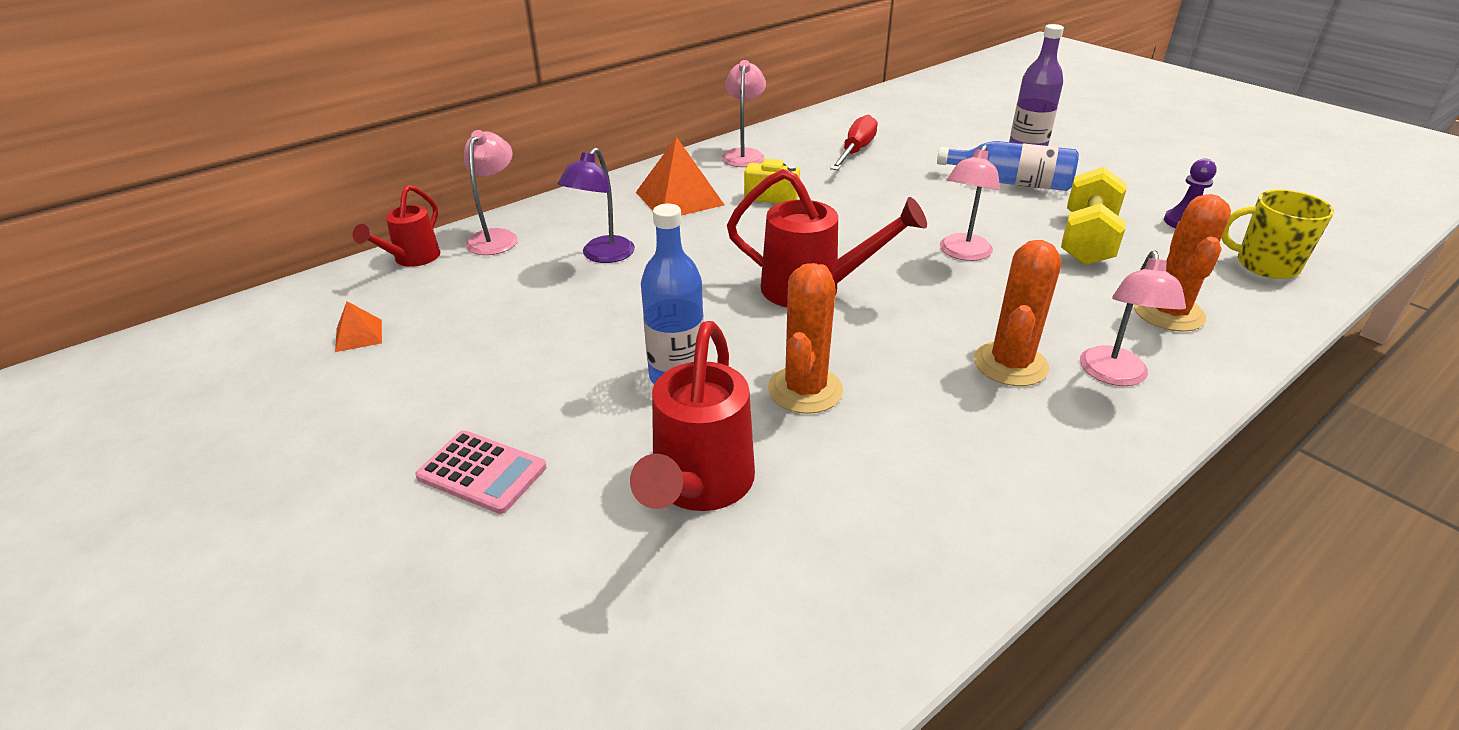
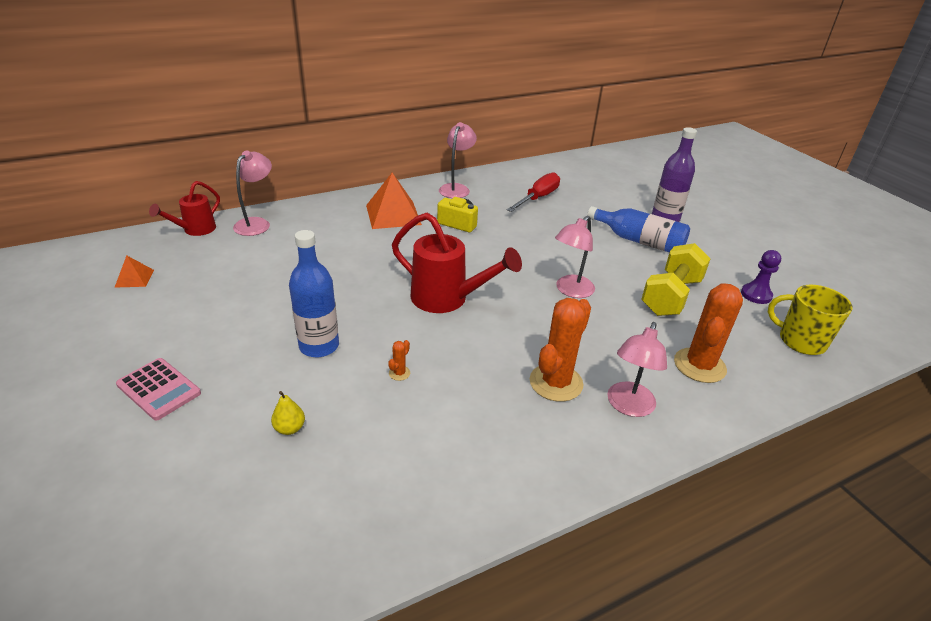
camera: 10 degrees right, 0 degrees up
purple lamp [558,148,635,263] -> none
red watering can [630,321,755,511] -> yellow pear [271,391,305,435]
orange cactus [768,263,843,414] -> orange cactus [388,340,410,381], size x0.40

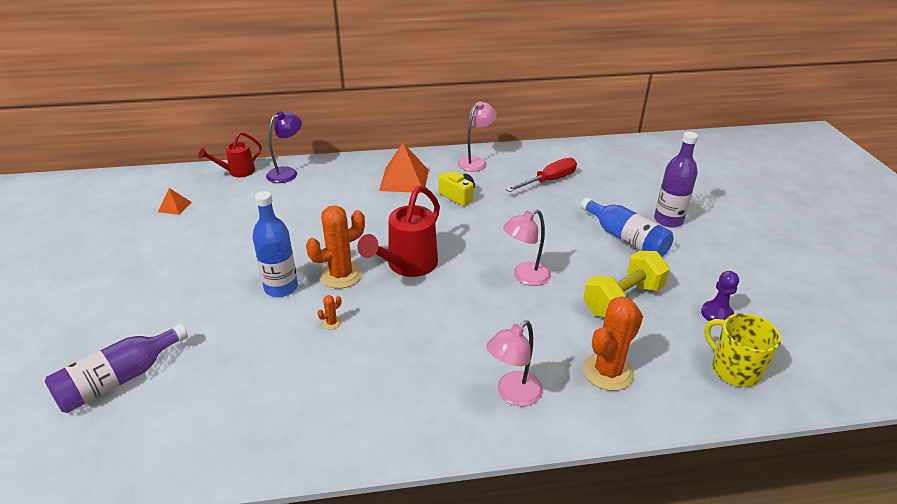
camera: 20 degrees right, 0 degrees up
pink calculator [116,358,201,420] -> none
pink lamp [233,151,272,236] -> purple lamp [266,111,302,183]
yellow pear [271,391,305,435] -> none
red watering can [392,213,522,313] -> red watering can turned 75 degrees clockwise [357,186,440,277]
orange cactus [530,298,591,402] -> orange cactus moved to [306,205,365,289]
none -> purple bottle [45,324,188,413]

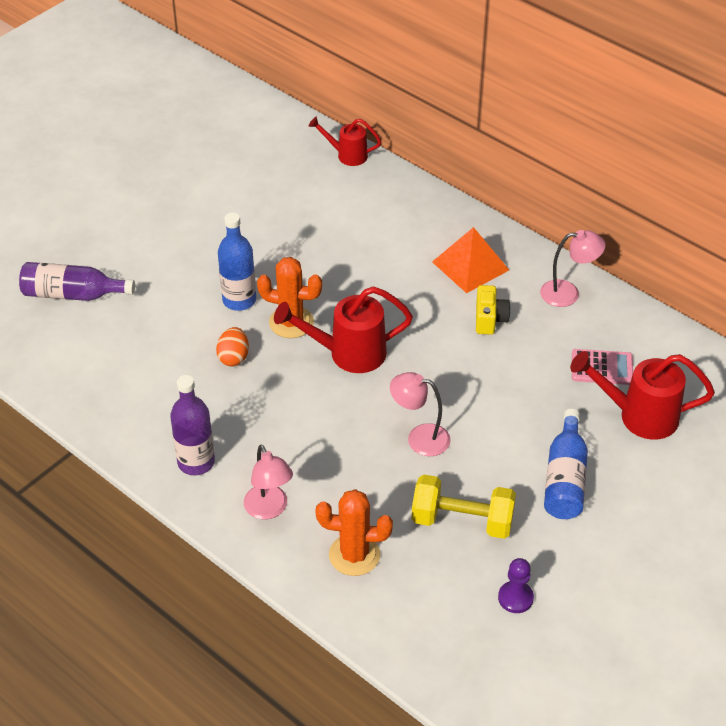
camera: 50 degrees right, 10 degrees up
orange pyramid [158,188,191,215] -> none
purple lamp [266,111,302,183] -> none
orange cactus [318,295,341,330] -> orange egg [216,327,249,366]
pink lamp [486,320,543,407] -> pink lamp turned 120 degrees counterclockwise [244,444,293,520]
red screwdriver [506,158,577,192] -> pink calculator [572,349,633,385]
purple bottle [654,132,698,227] -> purple bottle moved to [170,375,215,475]
yellow mug [704,313,781,387] -> none
none -> red watering can [570,351,715,440]

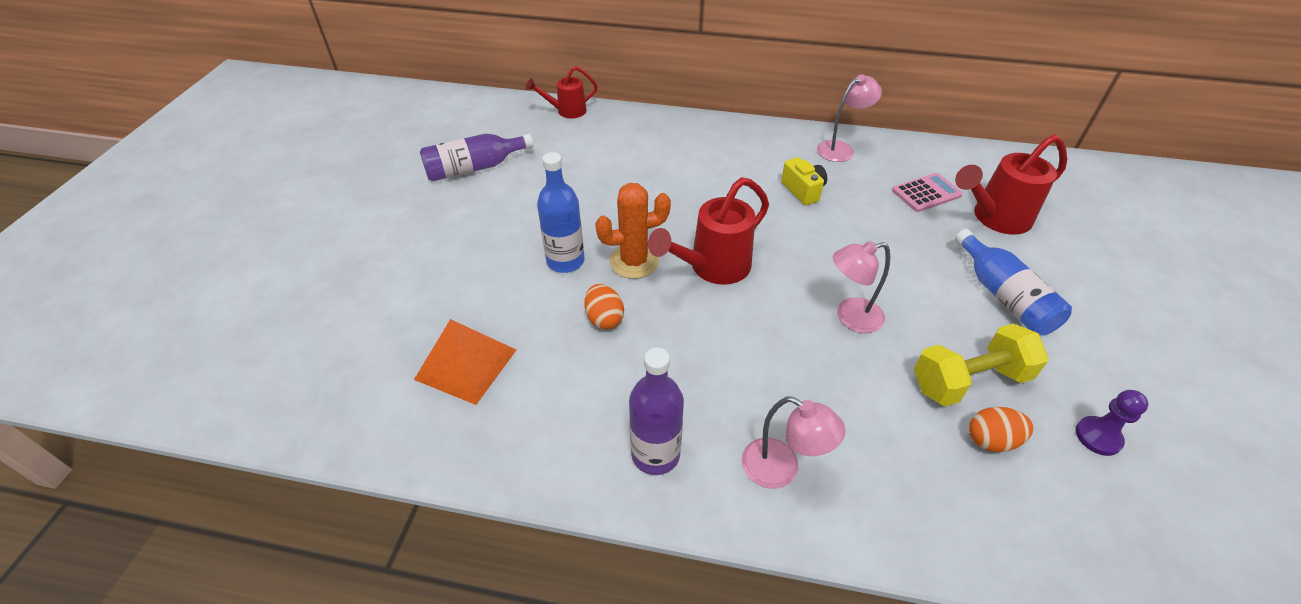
camera: 30 degrees left, 0 degrees up
purple bottle [19,262,135,301] -> purple bottle moved to [420,134,534,182]
orange cactus [316,489,393,576] -> none
orange pyramid [432,227,509,293] -> orange pyramid moved to [414,319,516,405]
none -> orange egg [969,407,1033,452]

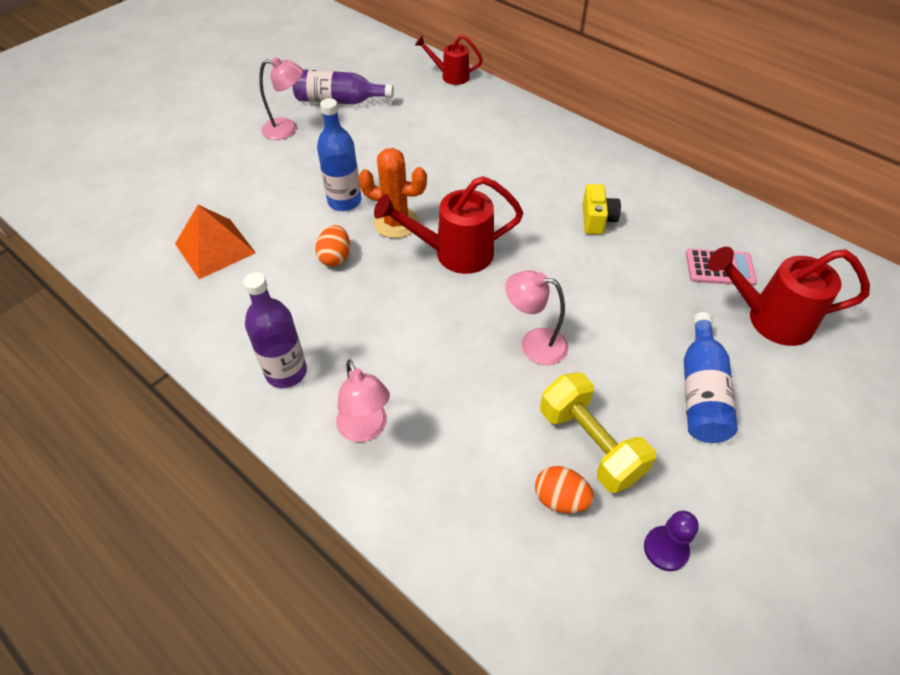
camera: 30 degrees right, 5 degrees up
pink lamp [817,74,882,162] -> pink lamp moved to [259,57,303,140]
yellow dumbbell [914,324,1049,406] -> yellow dumbbell turned 45 degrees clockwise [540,372,656,493]

